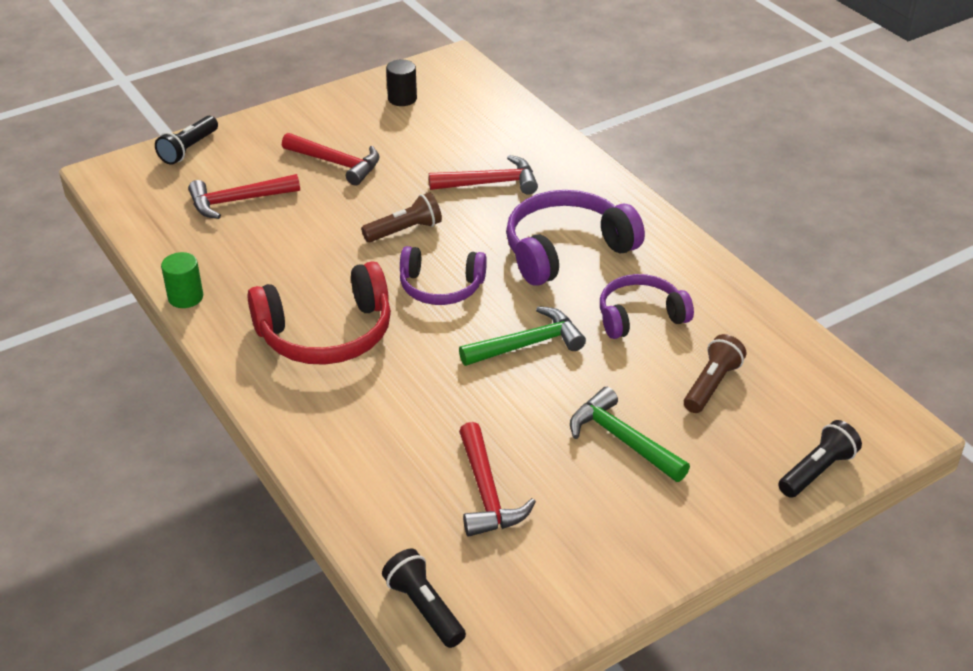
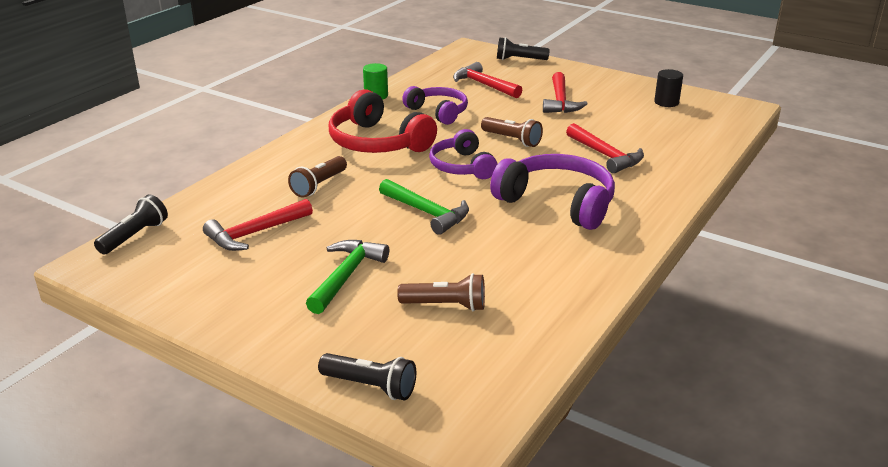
camera: 65 degrees right, 10 degrees down
purple headphones [600,274,694,339] -> purple headphones moved to [402,86,468,125]
none -> brown flashlight [288,156,347,198]

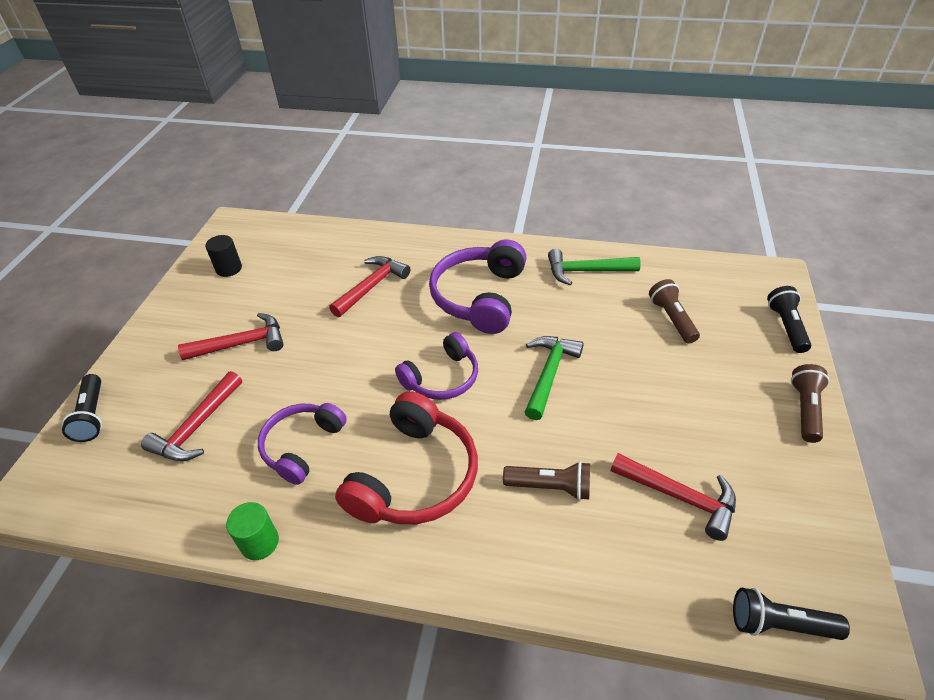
camera: 110 degrees left, 15 degrees up
green hammer [306,240,389,314] -> green hammer moved to [548,249,641,285]
brown flashlight [481,117,543,147] -> brown flashlight moved to [791,364,829,443]

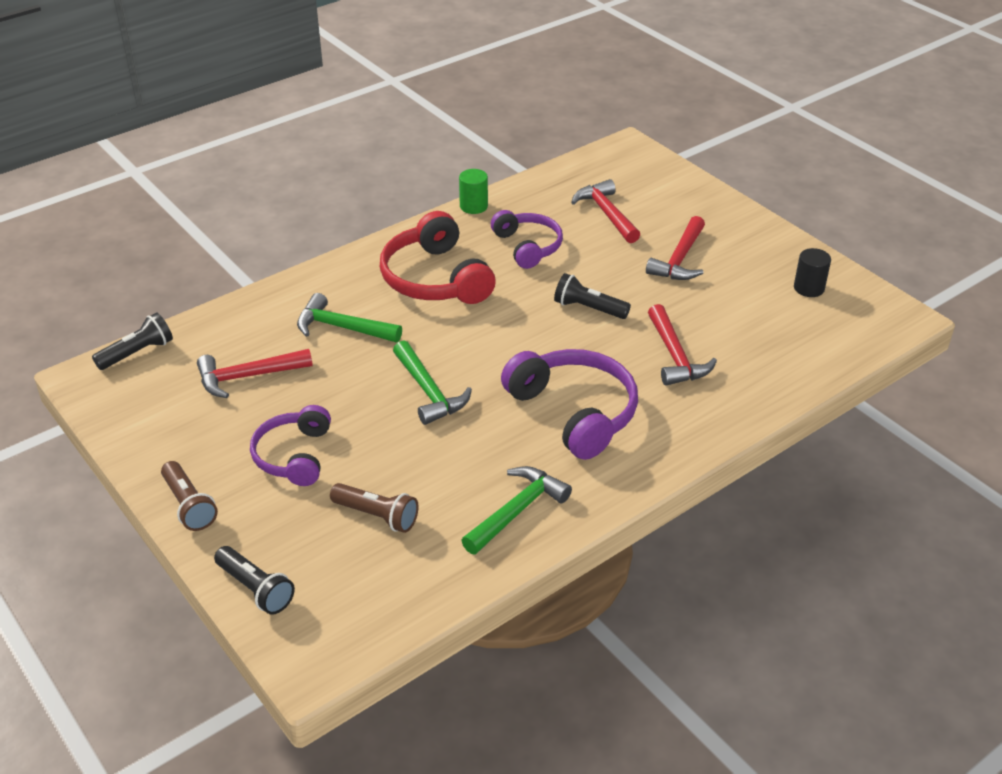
camera: 130 degrees right, 5 degrees down
black flashlight [62,374,102,442] -> black flashlight moved to [554,273,631,319]
purple headphones [395,332,478,400] -> purple headphones moved to [250,405,331,486]
brown flashlight [503,461,590,500] -> green hammer [297,293,402,342]

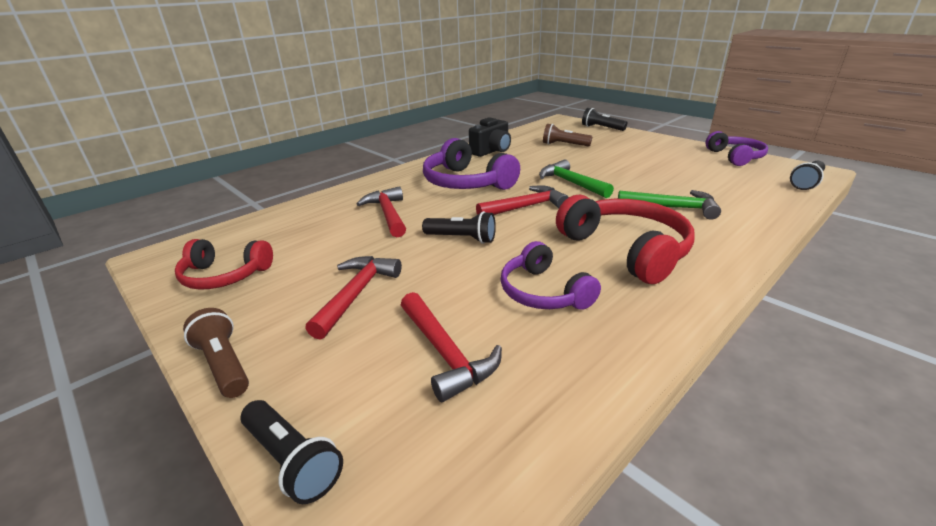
camera: 175 degrees right, 10 degrees down
brown flashlight [161,461,218,531] -> brown flashlight moved to [183,308,249,398]
red hammer [197,349,313,398] -> red hammer moved to [476,185,569,215]
purple headphones [250,405,331,486] -> purple headphones moved to [706,131,768,166]
green cylinder [459,169,488,214] -> none
green hammer [461,466,572,554] -> black camera [469,117,511,157]
black cylinder [794,248,831,297] -> red headphones [175,239,273,290]
none -> black flashlight [241,400,343,504]

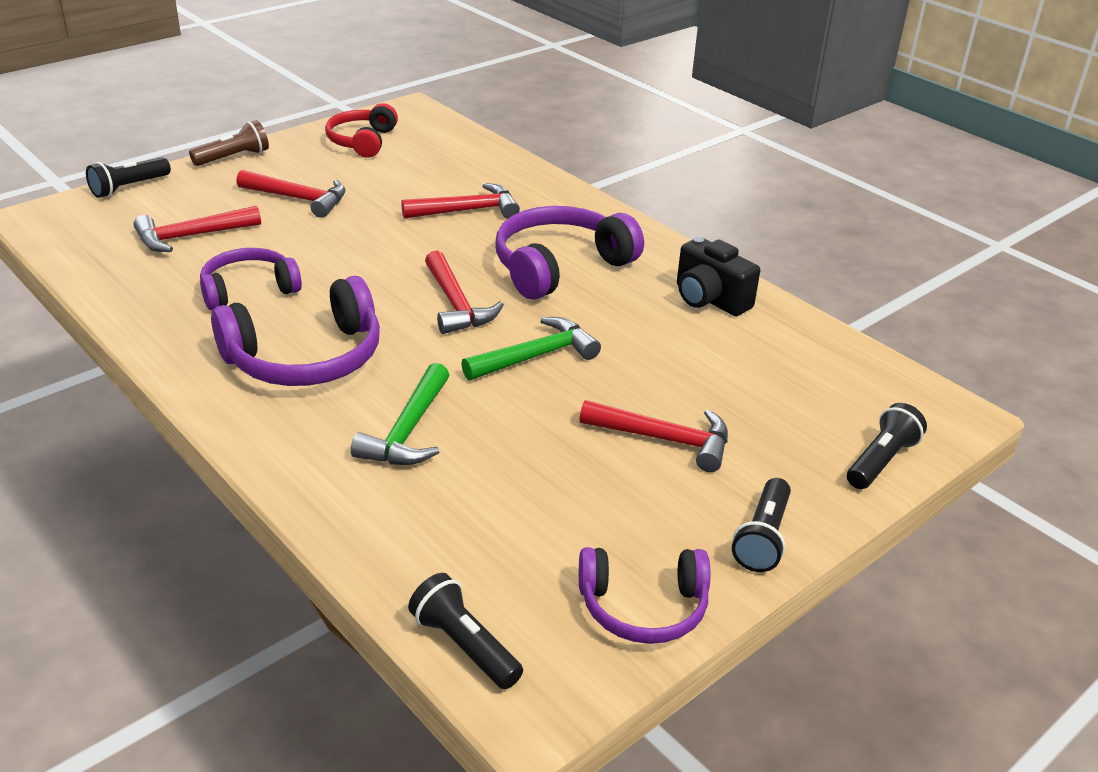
camera: 90 degrees right, 5 degrees up
black flashlight [422,211,496,244] -> black flashlight moved to [732,478,791,572]
brown flashlight [543,124,592,147] -> none
red headphones [556,195,695,284] -> purple headphones [211,276,380,386]
none -> red hammer [579,400,728,472]

